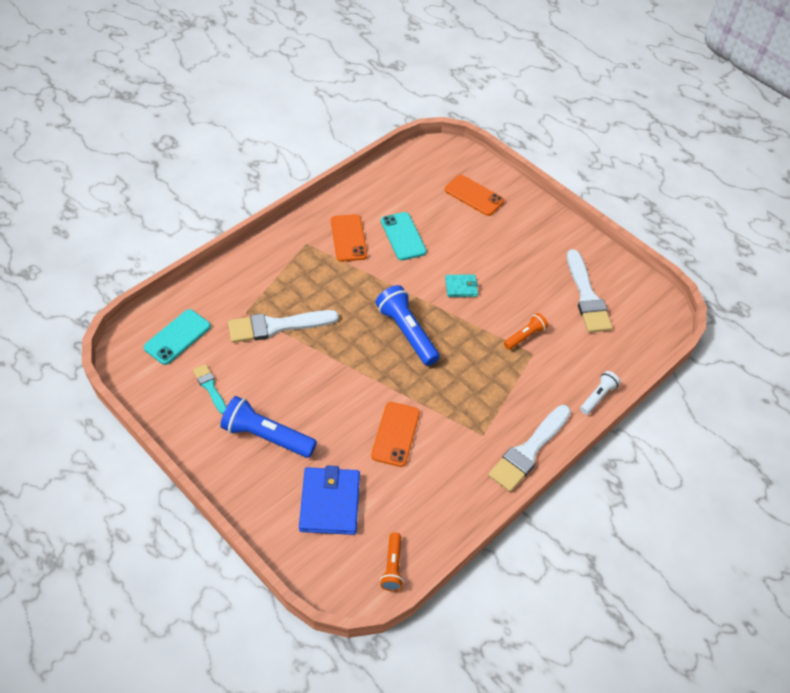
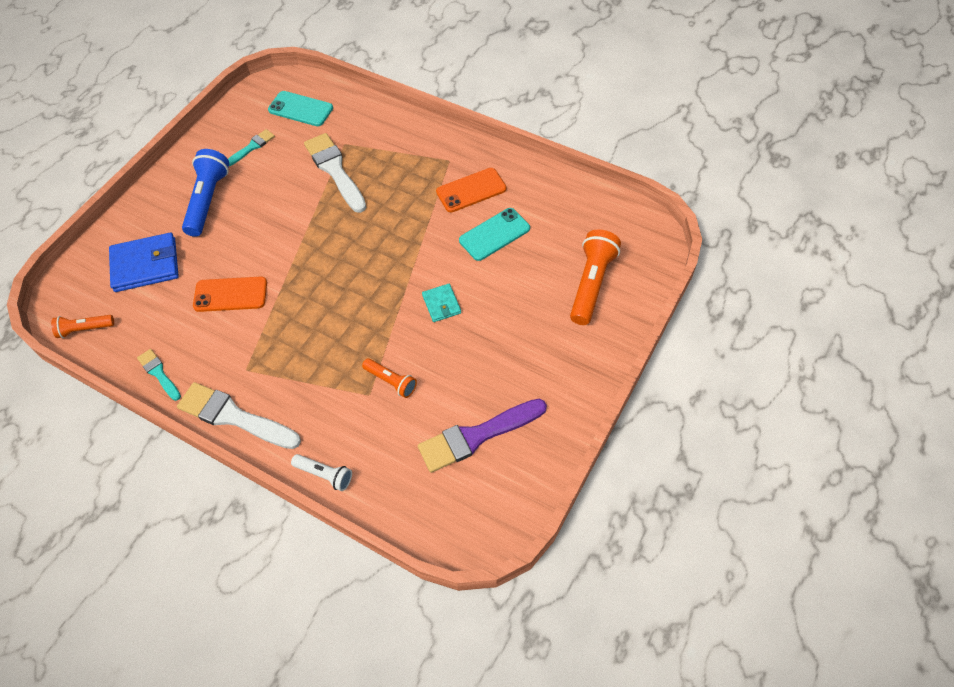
camera: 80 degrees right, 5 degrees up
blue flashlight [376,285,440,366] -> none
orange phone [445,175,504,216] -> orange flashlight [570,230,621,325]
white brush [567,249,613,333] -> purple brush [418,399,547,473]
none -> turquoise brush [137,349,181,401]

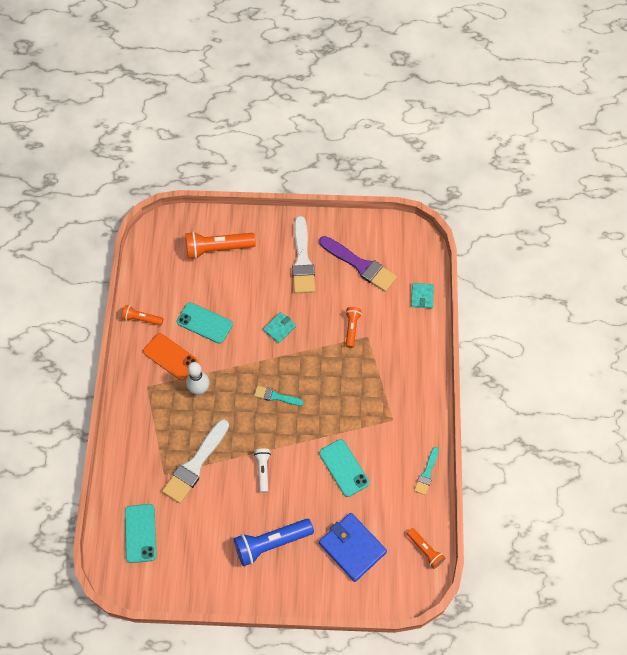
camera: 120 degrees left, 5 degrees up
white brush [177,382,301,449] -> white brush moved to [292,216,315,293]
orange phone [193,277,267,312] -> turquoise phone [319,439,370,497]
turquoise brush [228,129,275,166] -> turquoise brush moved to [254,386,304,406]
white flashlight [291,454,352,491] -> white flashlight moved to [254,448,271,493]
none -> orange flashlight [122,305,163,326]
none -> white bowling pin [186,362,209,395]
none -> turquoise wallet [411,283,434,309]

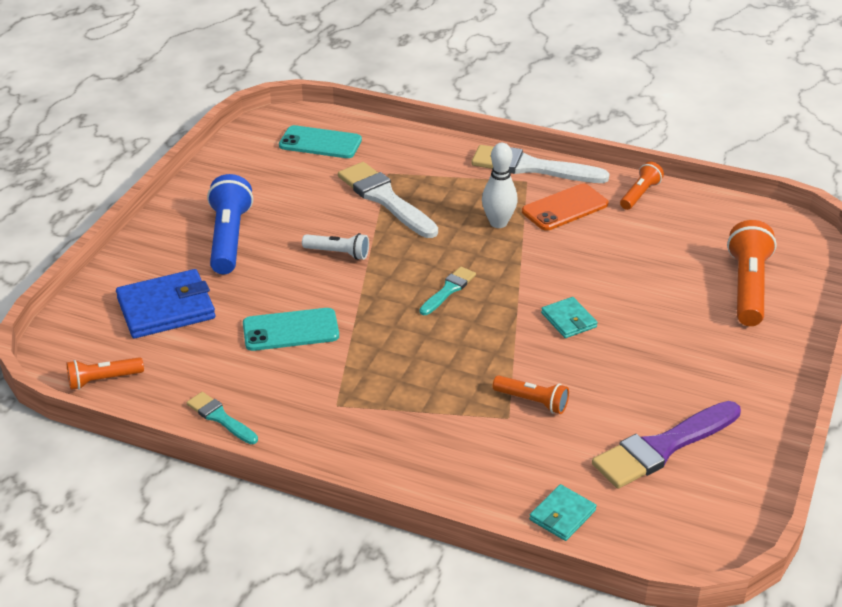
camera: 110 degrees right, 25 degrees down
turquoise phone [177,302,233,344] -> none
white brush [292,216,315,293] -> white brush moved to [472,145,609,183]
turquoise wallet [411,283,434,309] -> turquoise wallet turned 75 degrees counterclockwise [529,484,596,541]

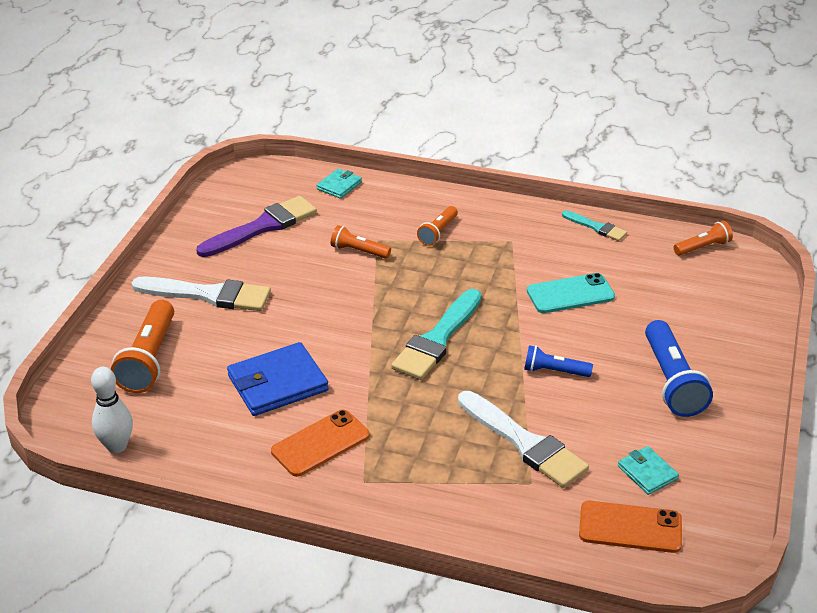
camera: 175 degrees right, 0 degrees up
blue wallet [116,269,215,338] -> blue wallet moved to [227,342,329,416]
turquoise phone [279,125,362,158] -> orange phone [579,501,682,553]
white flashlight [302,233,369,260] -> blue flashlight [524,345,593,377]
turquoise brush [420,267,476,315] -> turquoise brush [391,289,482,380], size x1.87
white brush [472,145,609,183] -> white brush moved to [132,277,271,311]
white bowling pin [482,143,518,228] -> white bowling pin moved to [91,367,133,453]
turquoise wallet [541,297,598,338] -> turquoise wallet moved to [618,446,679,495]
orange flashlight [620,162,664,210] -> orange flashlight moved to [417,206,458,246]

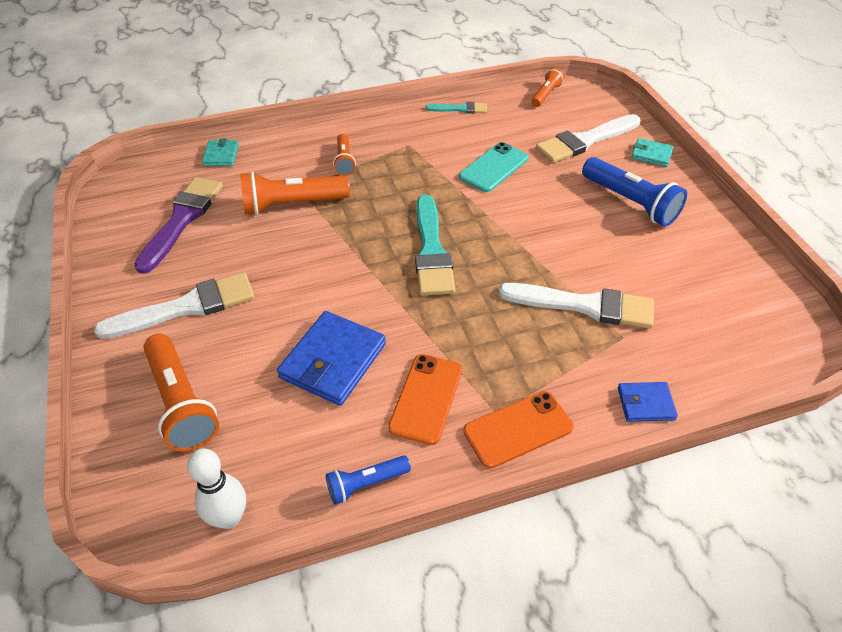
camera: 35 degrees left, 10 degrees up
orange flashlight [331,225,391,259] -> orange flashlight [240,171,350,215], size x1.77
blue flashlight [524,345,593,377] -> blue flashlight moved to [326,455,411,505]
orange phone [579,501,682,553] -> orange phone moved to [463,391,574,469]
turquoise wallet [618,446,679,495] -> turquoise wallet moved to [631,138,673,167]
none -> white brush [536,114,641,163]
none -> blue wallet [618,382,678,422]

